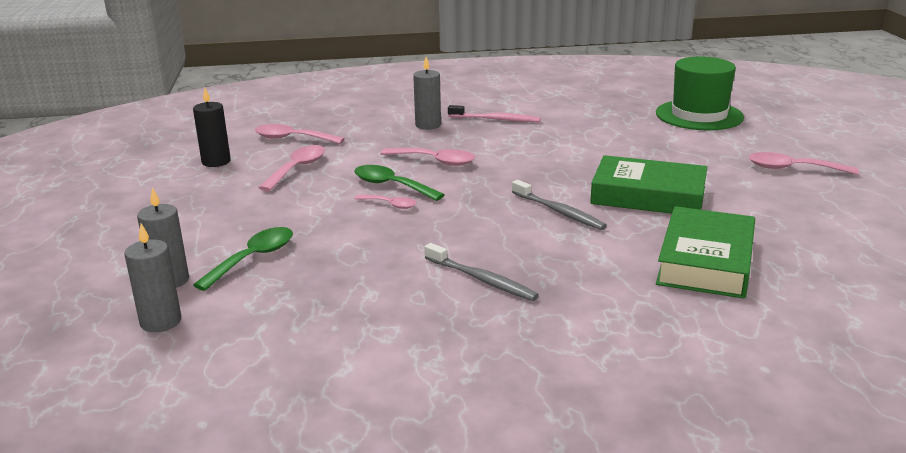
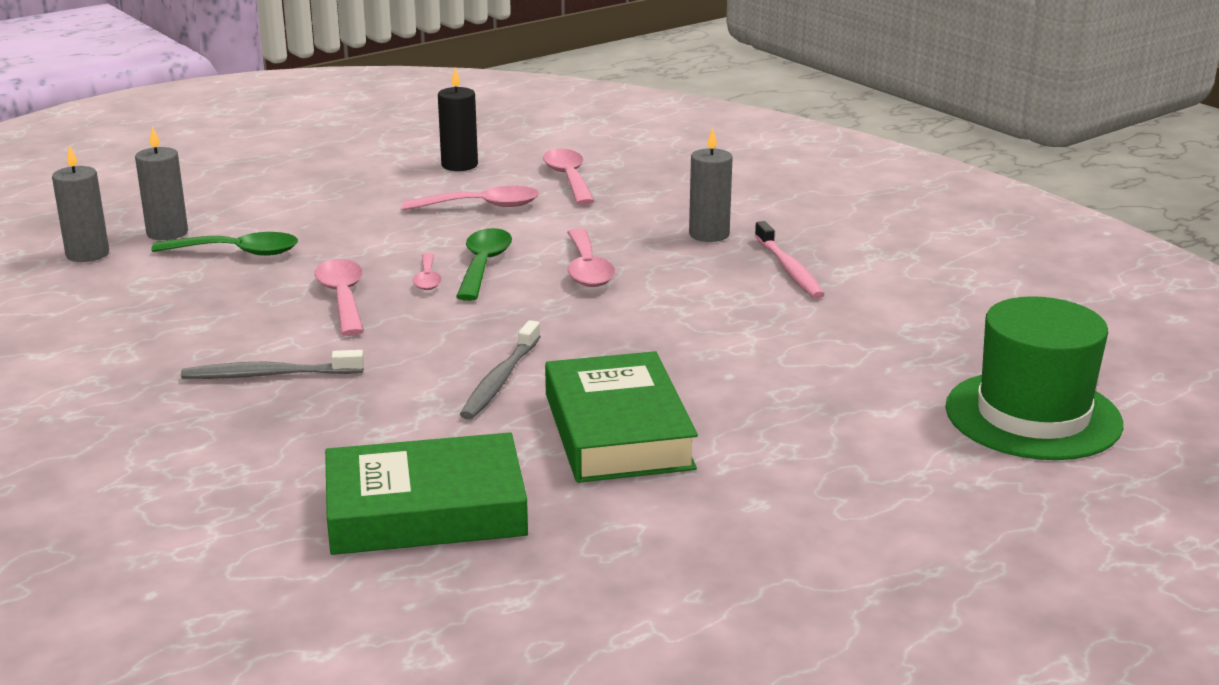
camera: 60 degrees right, 0 degrees up
grey toothbrush [425,243,539,301] -> grey toothbrush turned 75 degrees clockwise [181,350,364,379]
pink spoon [749,152,859,175] -> pink spoon moved to [315,259,364,336]

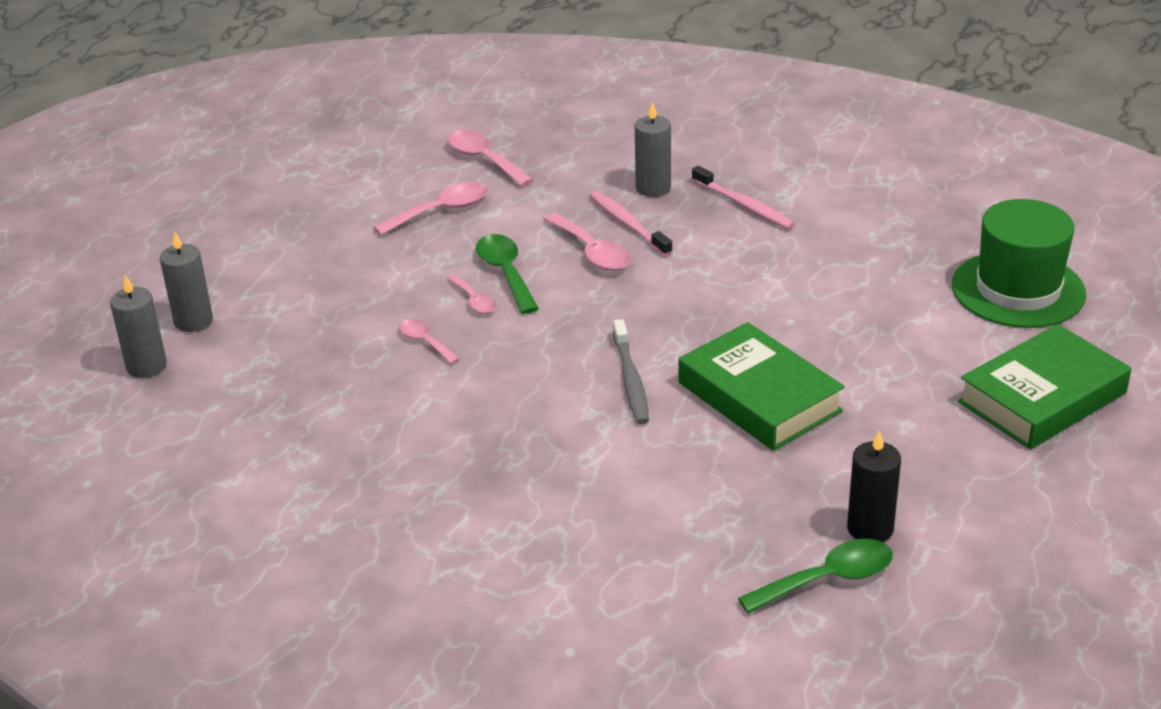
camera: 25 degrees left, 10 degrees up
green spoon [151,232,298,256] -> green spoon moved to [738,539,893,614]
grey toothbrush [181,350,364,379] -> none
pink spoon [315,259,364,336] -> pink spoon [399,319,459,364], size x0.61
green book [325,432,528,555] -> green book moved to [958,324,1131,449]
black candle [438,68,478,171] -> black candle moved to [847,430,901,542]
none -> pink toothbrush [589,191,673,256]

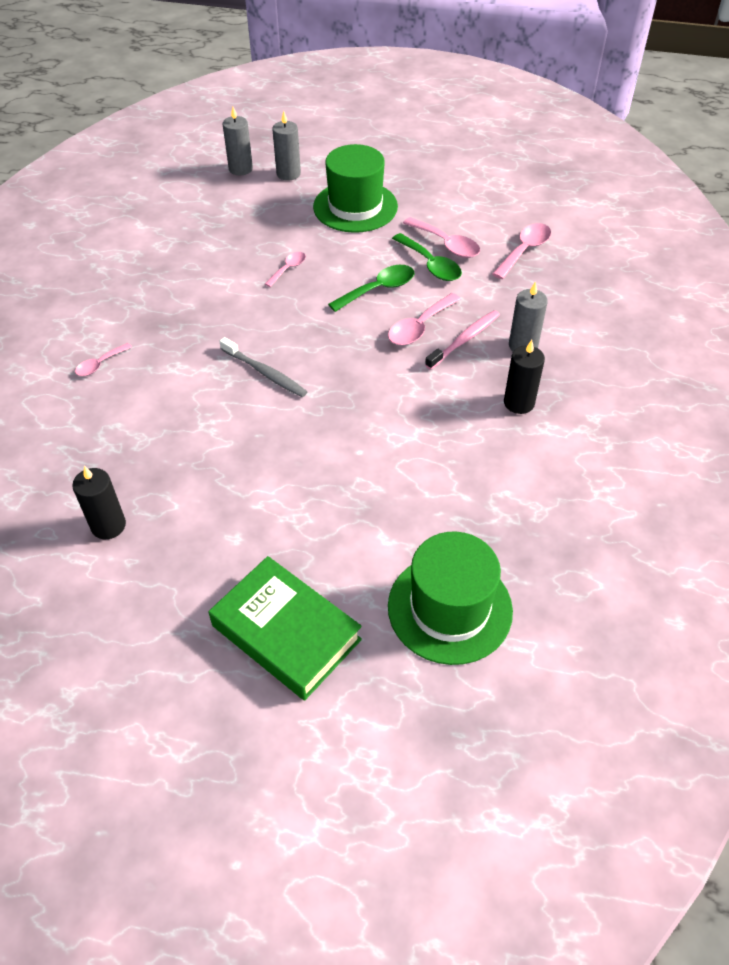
camera: 75 degrees right, 15 degrees up
pink spoon [447,274,497,314] -> pink spoon moved to [75,343,132,376]
grey toothbrush [613,319,649,424] -> grey toothbrush turned 120 degrees counterclockwise [219,337,307,397]
green book [679,322,845,451] -> none
pink toothbrush [692,166,795,229] -> black candle [504,340,545,414]
green spoon [738,539,893,614] -> green spoon moved to [392,233,462,281]
none -> green hat [313,144,398,233]

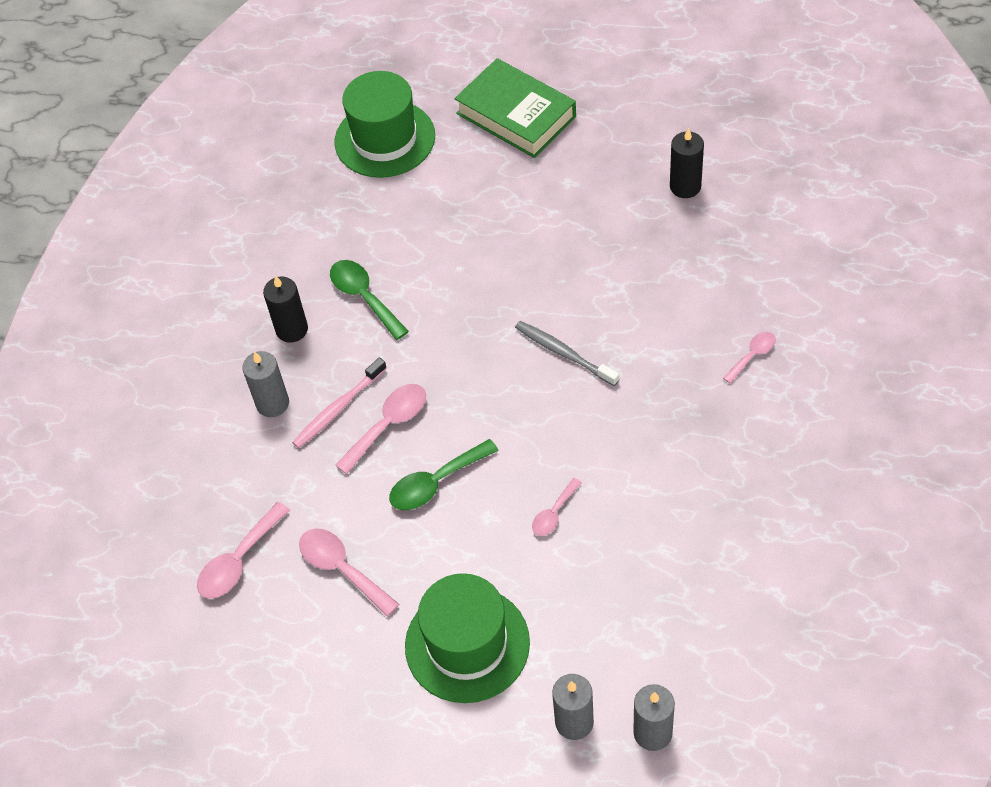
camera: 175 degrees left, 5 degrees up
green spoon [392,233,462,281] -> green spoon moved to [330,260,409,340]

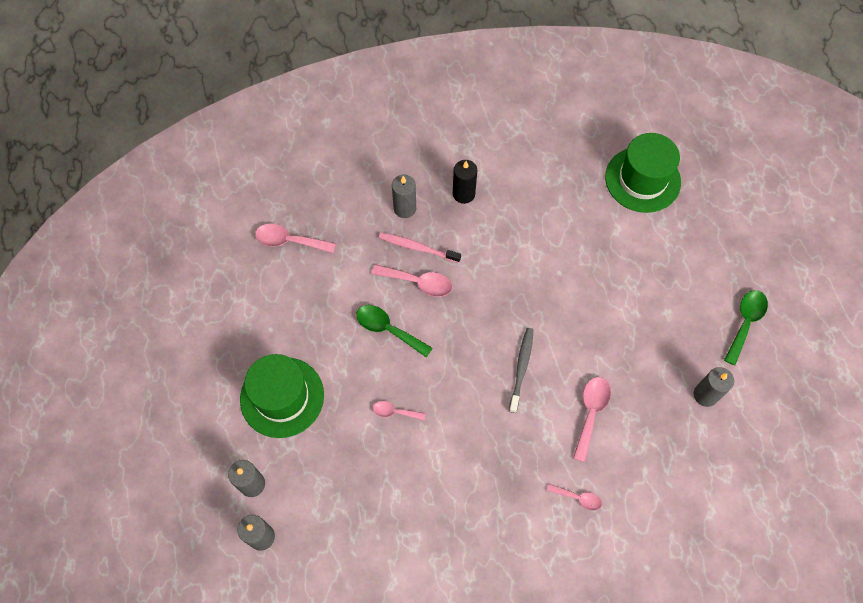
camera: 60 degrees right, 10 degrees up
pink spoon [299,529,399,617] -> pink spoon moved to [573,377,611,462]
green spoon [330,260,409,340] -> green spoon moved to [724,290,768,365]
green book [455,58,576,158] -> none
black candle [670,128,704,198] -> grey candle [694,367,734,407]

